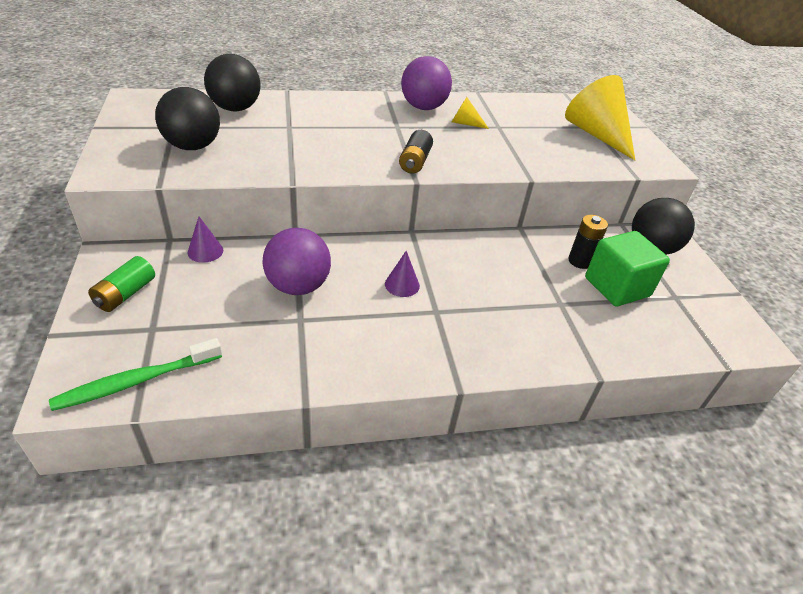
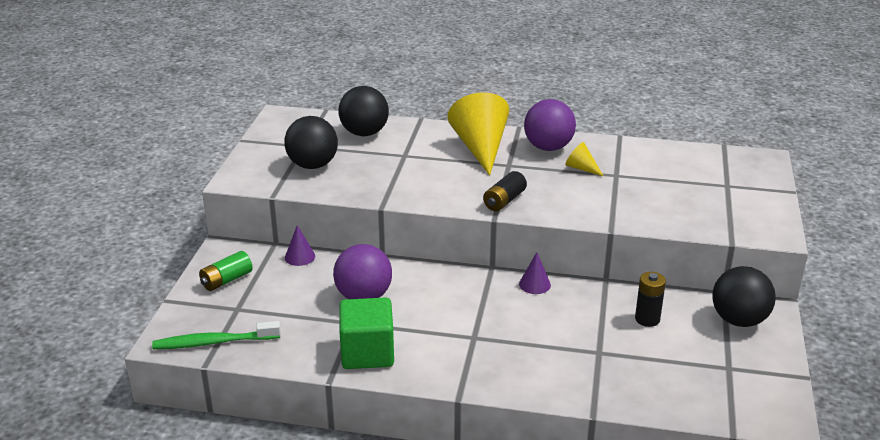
camera: 25 degrees right, 10 degrees down
purple cone [385,251,420,297] -> purple cone moved to [519,252,551,294]
yellow cone [565,75,635,160] -> yellow cone moved to [448,92,509,176]
green cube [585,231,670,306] -> green cube moved to [339,298,394,369]

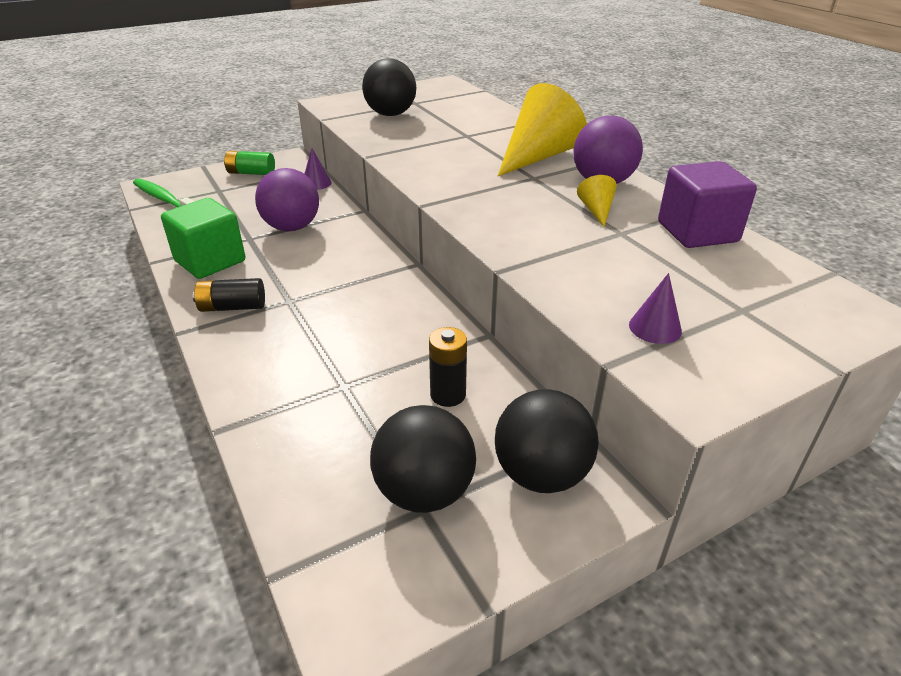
camera: 50 degrees right, 5 degrees up
black ball [338,86,389,136] -> black ball moved to [370,405,476,513]
black battery [483,171,527,211] -> black battery moved to [192,278,265,312]
purple cone [519,252,551,294] -> purple cone moved to [629,273,682,344]
none -> purple cube [658,161,757,248]

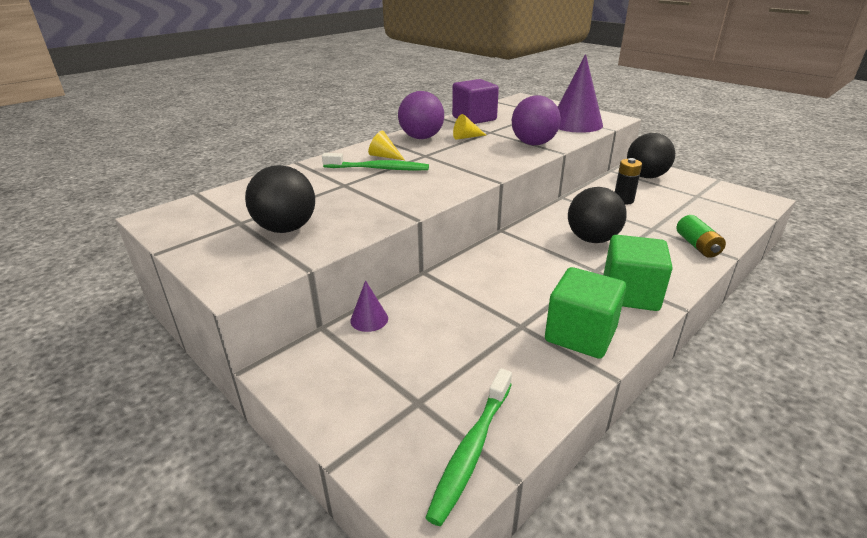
camera: 105 degrees left, 5 degrees down
black battery [192,278,265,312] -> green cube [603,235,673,311]
green battery [224,151,275,175] -> green battery moved to [676,215,726,258]
purple ball [255,168,319,231] -> purple ball moved to [512,95,561,145]
black ball [370,405,476,513] -> black ball moved to [568,187,627,243]
yellow cone [498,83,587,176] -> yellow cone [368,131,405,160], size x0.45
purple cone [629,273,682,344] -> purple cone [558,54,603,133], size x2.21
none -> green toothbrush [322,153,429,171]

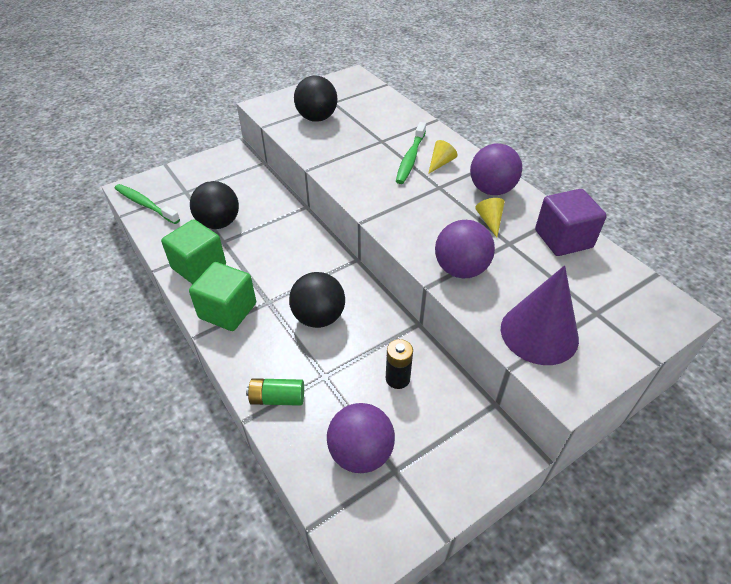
camera: 100 degrees right, 15 degrees up
purple cone [350,280,388,332] -> none
black ball [627,133,675,178] -> black ball moved to [190,181,239,229]
none -> purple ball [327,403,395,473]

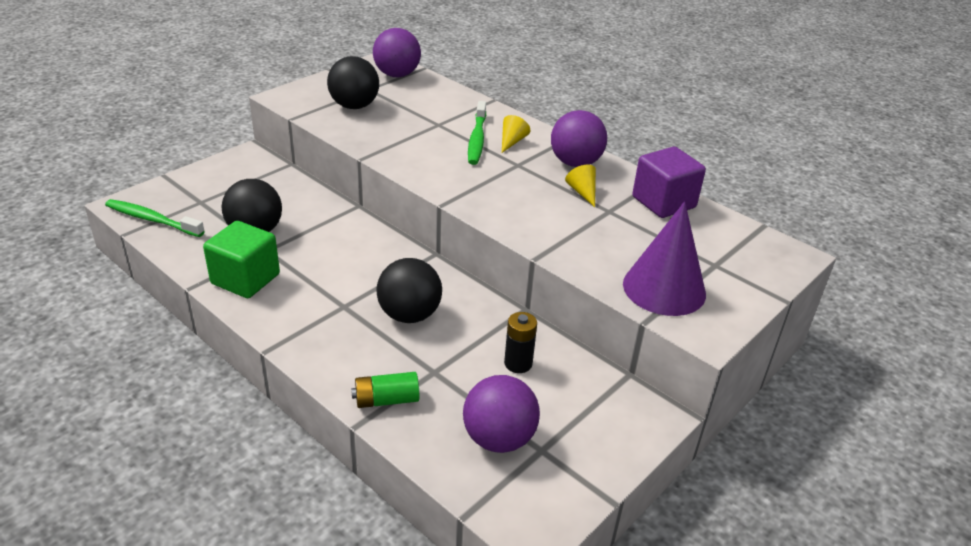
camera: 15 degrees left, 10 degrees down
green cube [189,262,256,331] -> none
purple ball [435,220,495,279] -> purple ball moved to [373,28,421,77]

